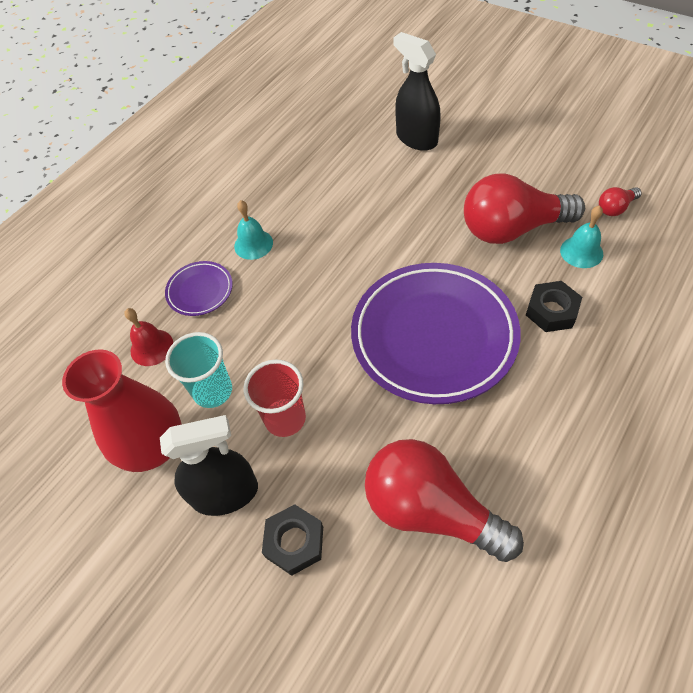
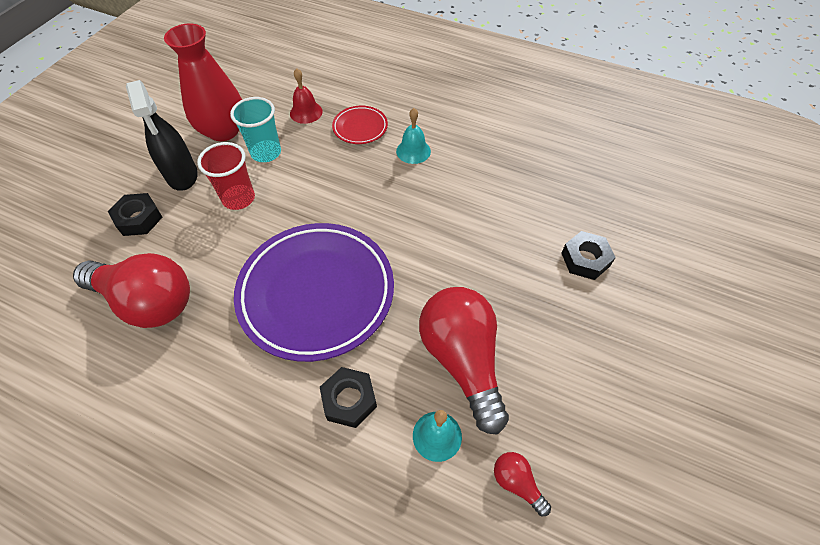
camera: 75 degrees right, 0 degrees up
purple plate [165,261,233,316] -> red plate [332,106,388,144]
red light bulb [365,439,524,562] -> red light bulb turned 90 degrees clockwise [73,253,190,328]
black spray bottle [393,32,441,151] -> black nut [561,231,616,280]

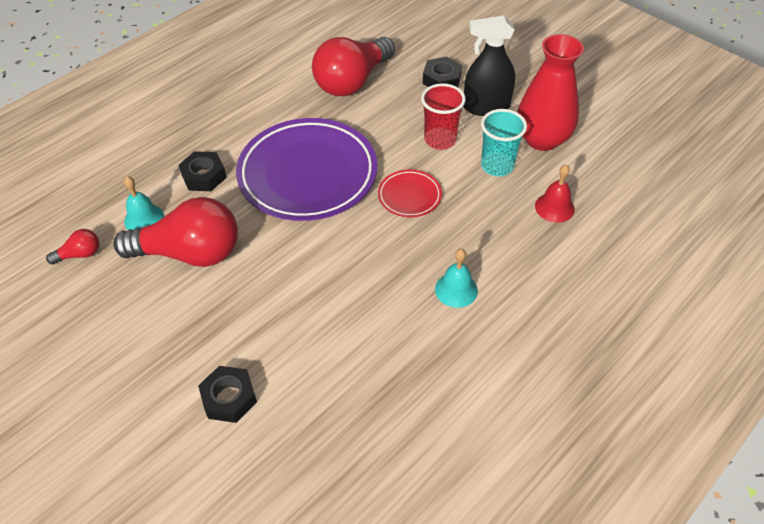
camera: 110 degrees right, 5 degrees down
red plate [332,106,388,144] -> red plate moved to [378,169,442,217]

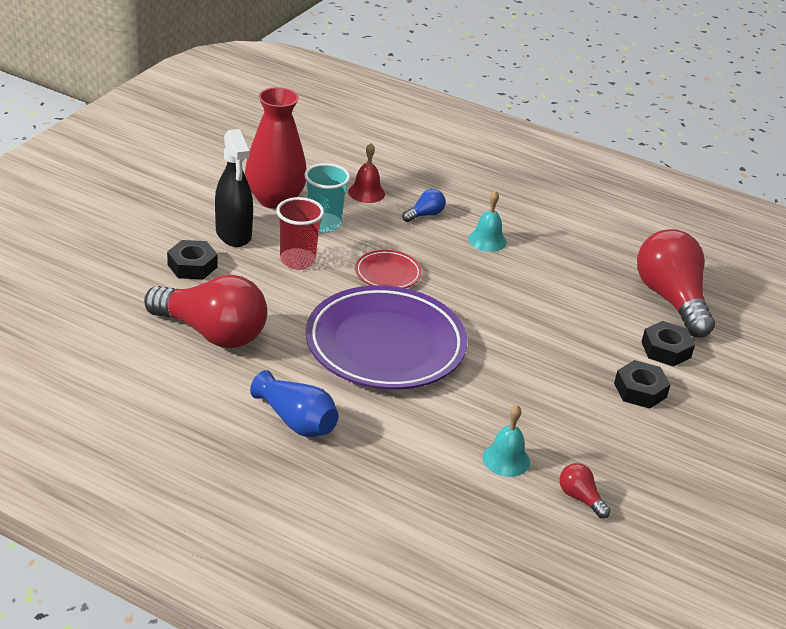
camera: 110 degrees left, 15 degrees down
red light bulb [113,197,238,267] -> red light bulb moved to [637,229,715,337]
black nut [179,151,227,191] -> black nut moved to [614,360,671,408]
none -> blue vase [250,370,338,437]
none -> blue light bulb [402,189,446,222]

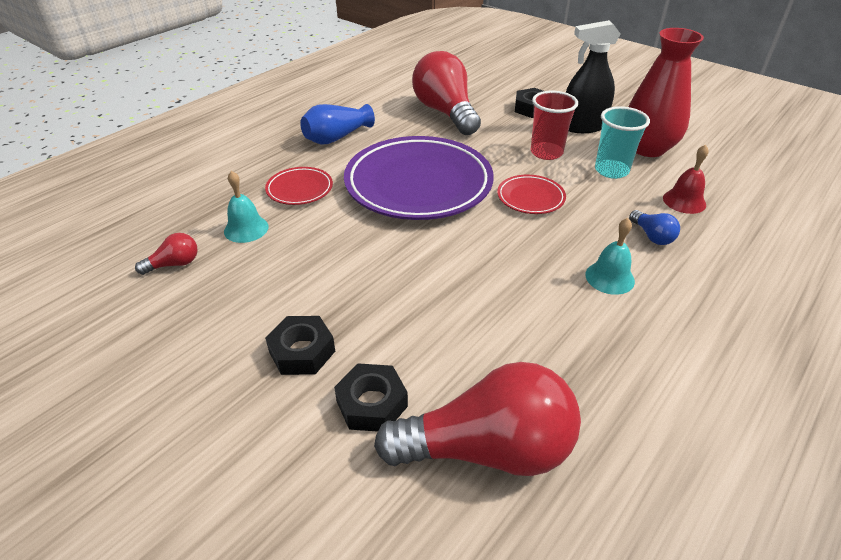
camera: 105 degrees right, 5 degrees up
red light bulb [144,275,267,348] -> red light bulb turned 120 degrees clockwise [412,51,481,135]
none -> red plate [265,167,333,205]

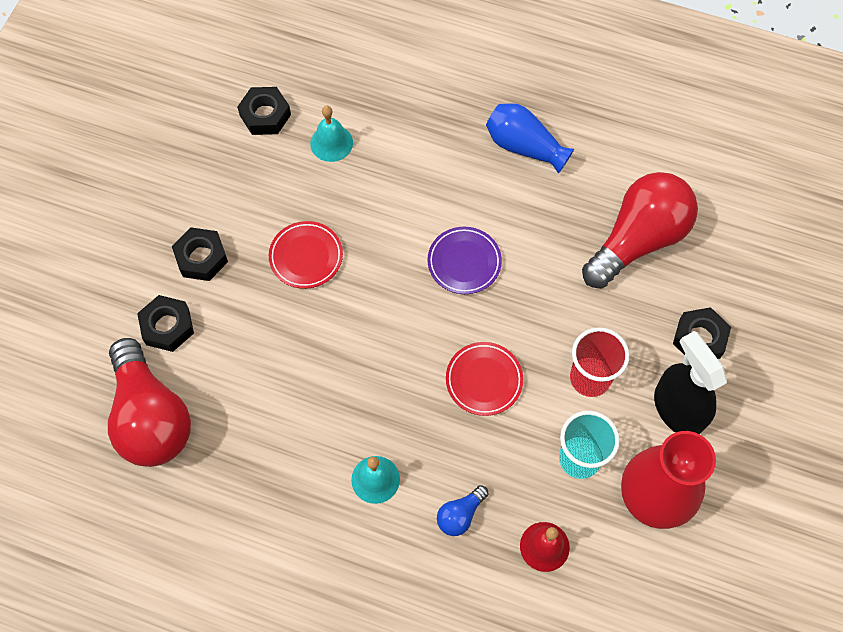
camera: 70 degrees right, 25 degrees up
red light bulb [135,233,198,275] -> black nut [237,87,291,135]
red plate [265,167,333,205] -> red plate moved to [269,221,343,289]
purple plate [344,136,494,220] -> purple plate [427,227,502,294], size x0.45

